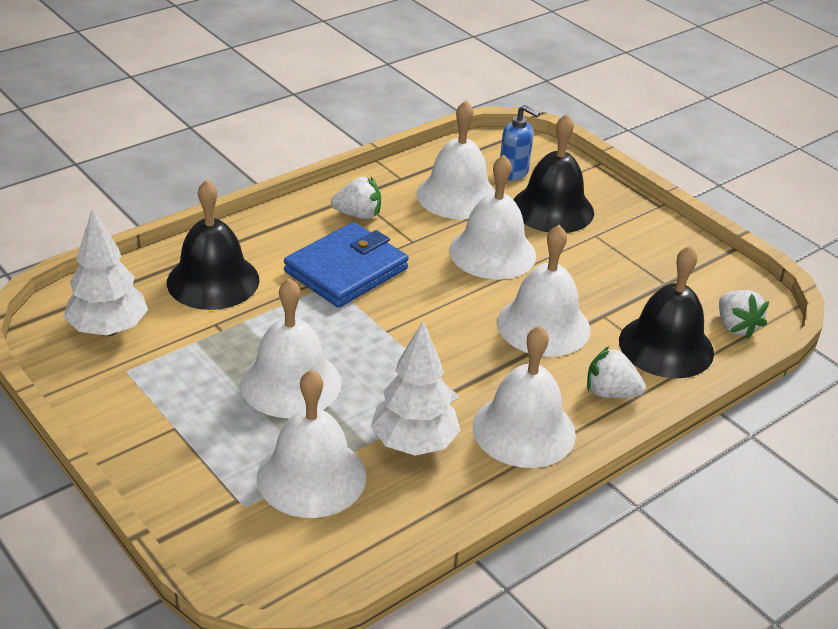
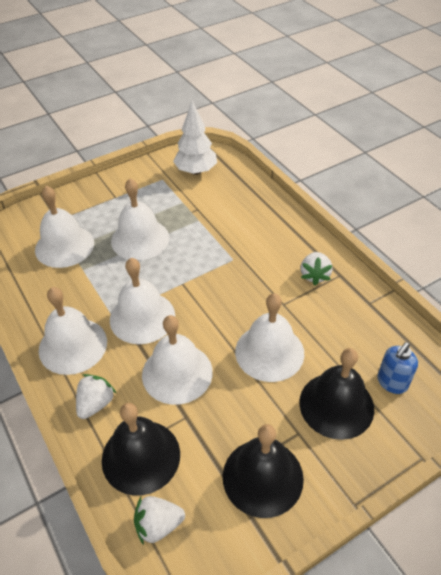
camera: 100 degrees right, 10 degrees up
black bell [167,179,259,310] -> black bell moved to [223,424,304,518]
blue wallet [284,222,409,308] -> none
white tree [371,321,461,456] -> none
white bell [417,101,495,220] -> white bell moved to [110,258,175,344]

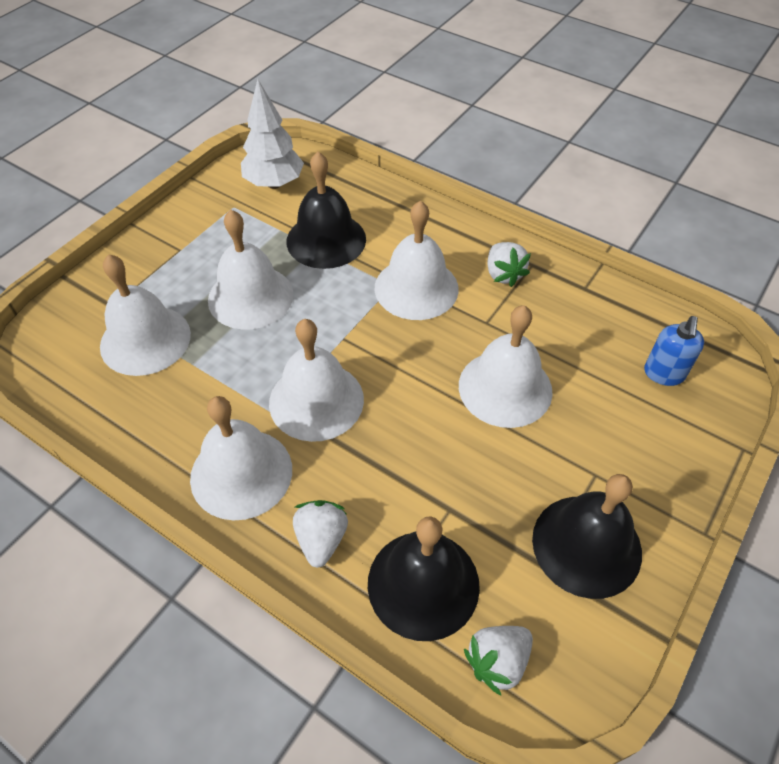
camera: 25 degrees left, 5 degrees up
white bell [142,315,213,405] -> white bell moved to [374,201,459,320]
black bell [299,348,374,440] -> black bell moved to [287,152,366,269]

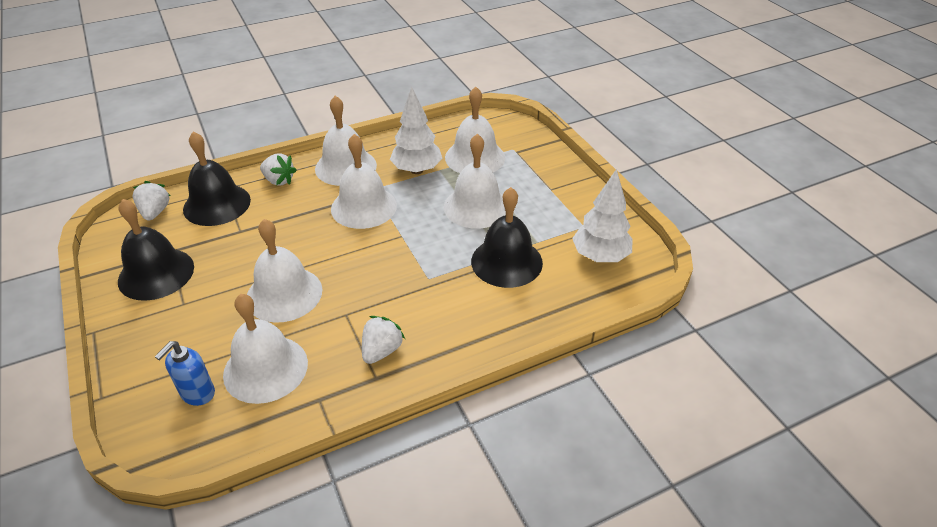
camera: 120 degrees right, 10 degrees down
white bell [374,201,459,320] -> white bell moved to [223,294,308,404]
white strawberry [488,242,531,287] -> white strawberry turned 105 degrees clockwise [362,316,405,364]
blue soap dispenser [644,316,704,386] -> blue soap dispenser turned 105 degrees counterclockwise [155,341,215,406]
none -> white tree [390,87,442,174]

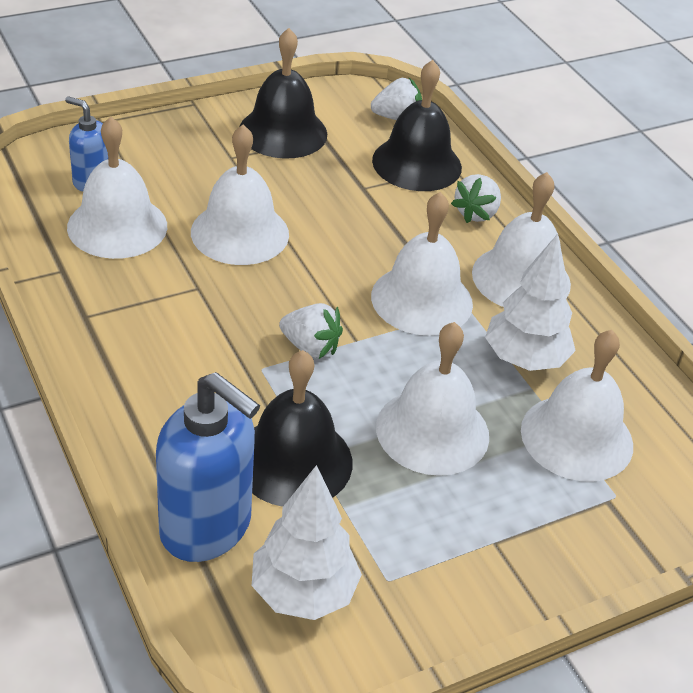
camera: 85 degrees right, 0 degrees up
white strawberry [362,316,405,364] -> white strawberry moved to [279,303,343,359]
none -> blue soap dispenser [156,372,260,562]

